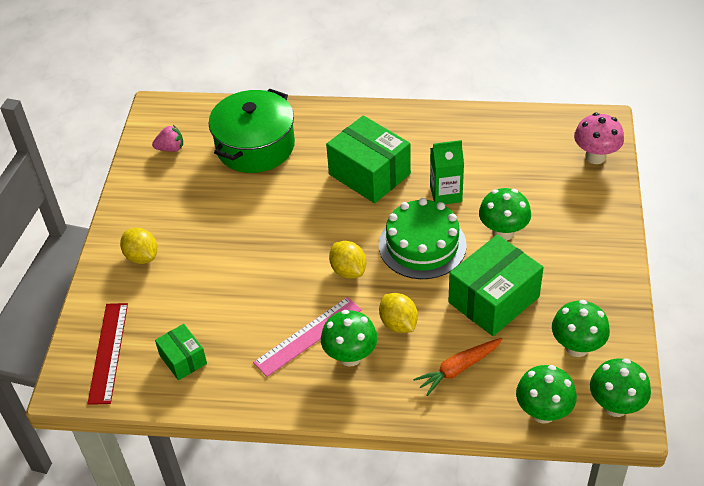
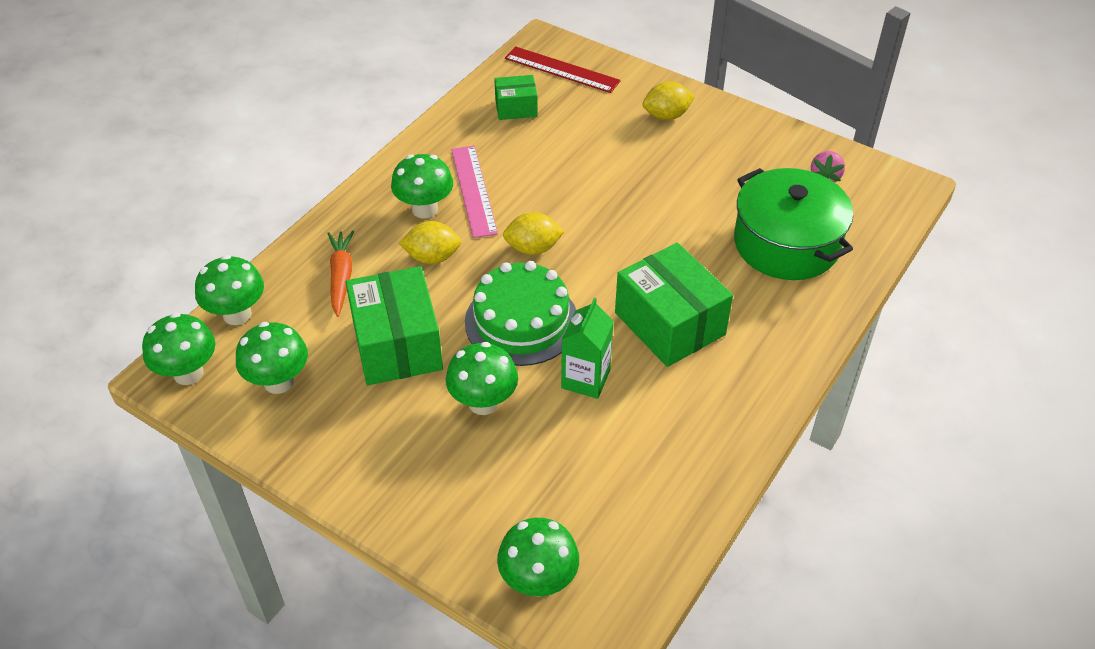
camera: 115 degrees right, 0 degrees up
green box [326,115,411,203] -> green box turned 75 degrees clockwise [615,242,733,367]
pink mushroom [574,113,624,164] -> green mushroom [497,518,579,597]

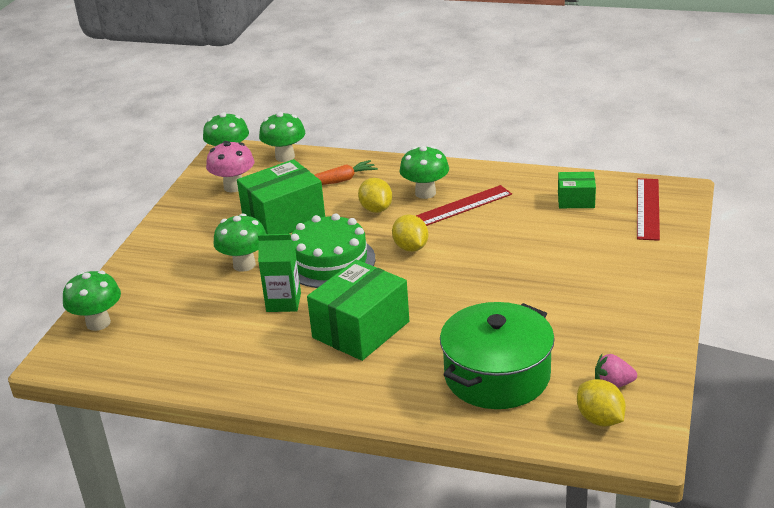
camera: 75 degrees right, 15 degrees down
green mushroom [236,322,308,394] -> pink mushroom [206,141,254,192]
pink ruler [451,146,498,238] -> red ruler [416,185,512,226]
green box [494,75,538,120] -> green box turned 60 degrees counterclockwise [558,172,596,208]
yellow lemon [643,81,695,120] -> yellow lemon moved to [577,379,626,427]

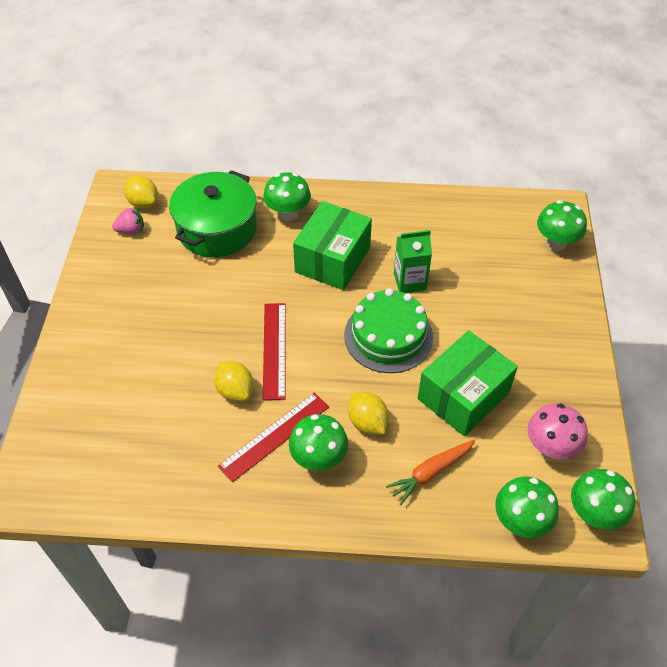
camera: 165 degrees right, 20 degrees up
green mushroom [213,213,266,272] -> green mushroom moved to [263,172,311,222]
yellow lemon [392,214,428,252] -> yellow lemon moved to [214,361,253,402]
green box [558,172,596,208] -> none
red ruler [637,178,660,241] -> red ruler moved to [263,303,286,400]

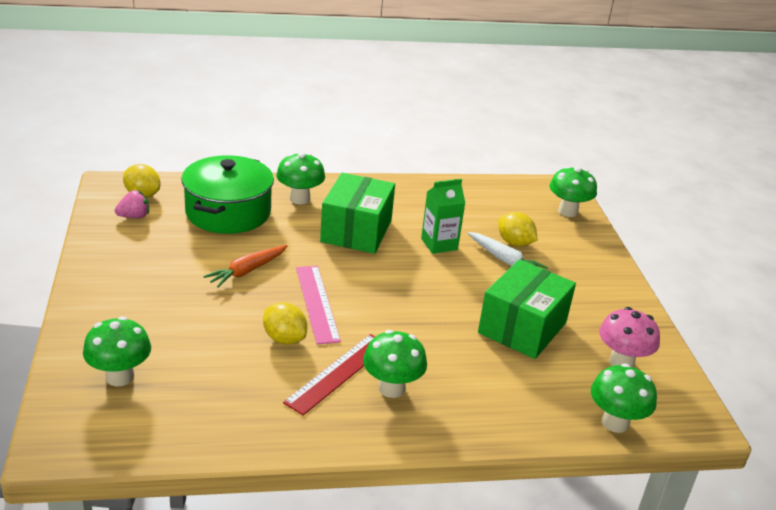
camera: 15 degrees left, 20 degrees down
red ruler [263,303,286,400] -> pink ruler [296,266,341,344]
green cake [344,288,433,373] -> none
yellow lemon [348,392,388,434] -> yellow lemon moved to [498,212,537,247]
orange carrot [386,440,475,505] -> orange carrot moved to [203,245,287,288]
green mushroom [571,469,635,530] -> green mushroom moved to [83,316,151,387]
none -> white carrot [467,232,548,269]

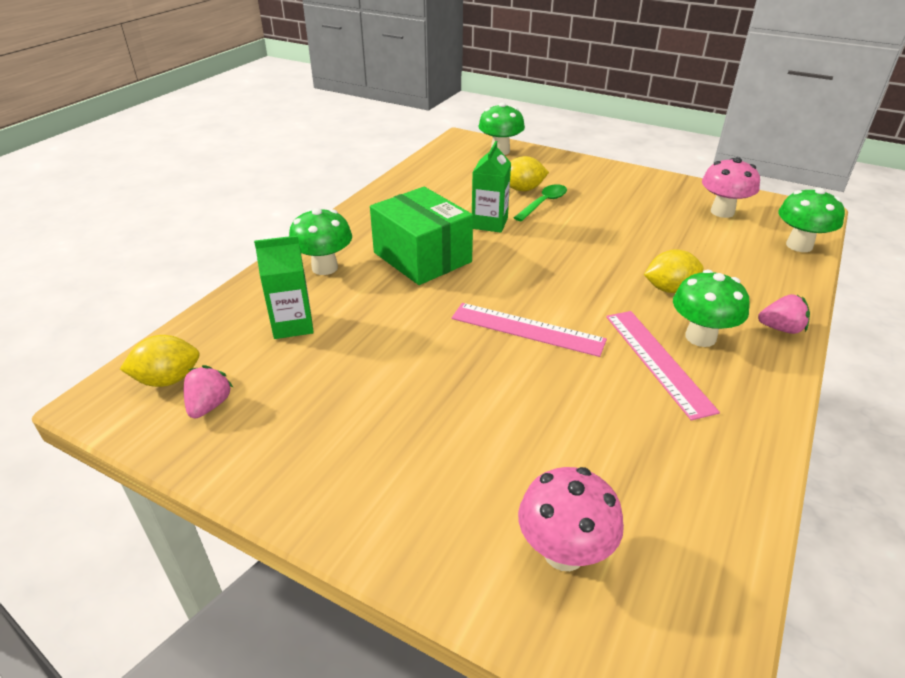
camera: 50 degrees left, 5 degrees up
green mushroom [83,316,151,387] -> pink mushroom [518,467,624,571]
green pot [181,155,274,234] -> green carton [254,235,314,339]
orange carrot [203,245,287,288] -> none
yellow lemon [263,302,307,345] -> yellow lemon moved to [644,249,704,293]
red ruler [283,334,375,415] -> pink ruler [606,311,720,421]
white carrot [467,232,548,269] -> green spoon [514,184,567,222]
green box [478,259,576,359] -> none
none -> pink strawberry [758,294,810,334]

